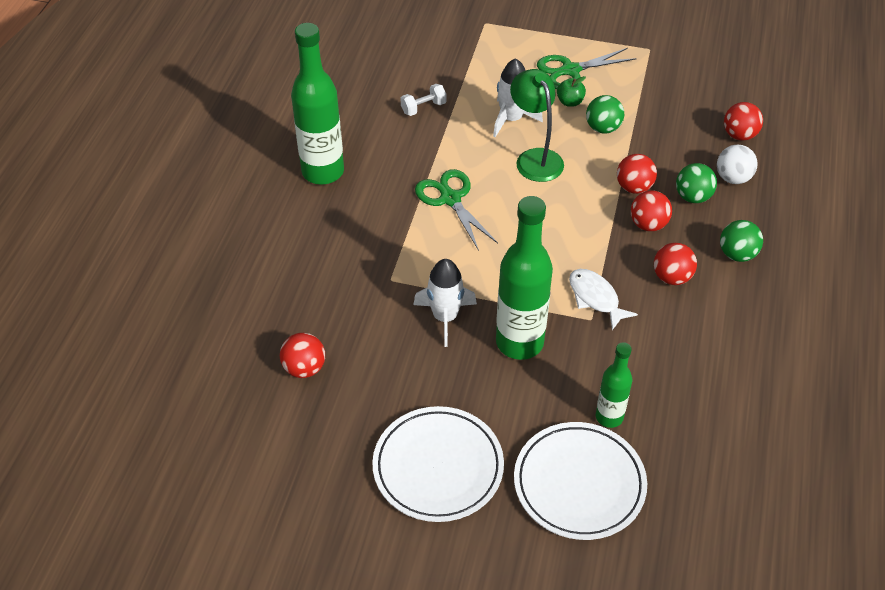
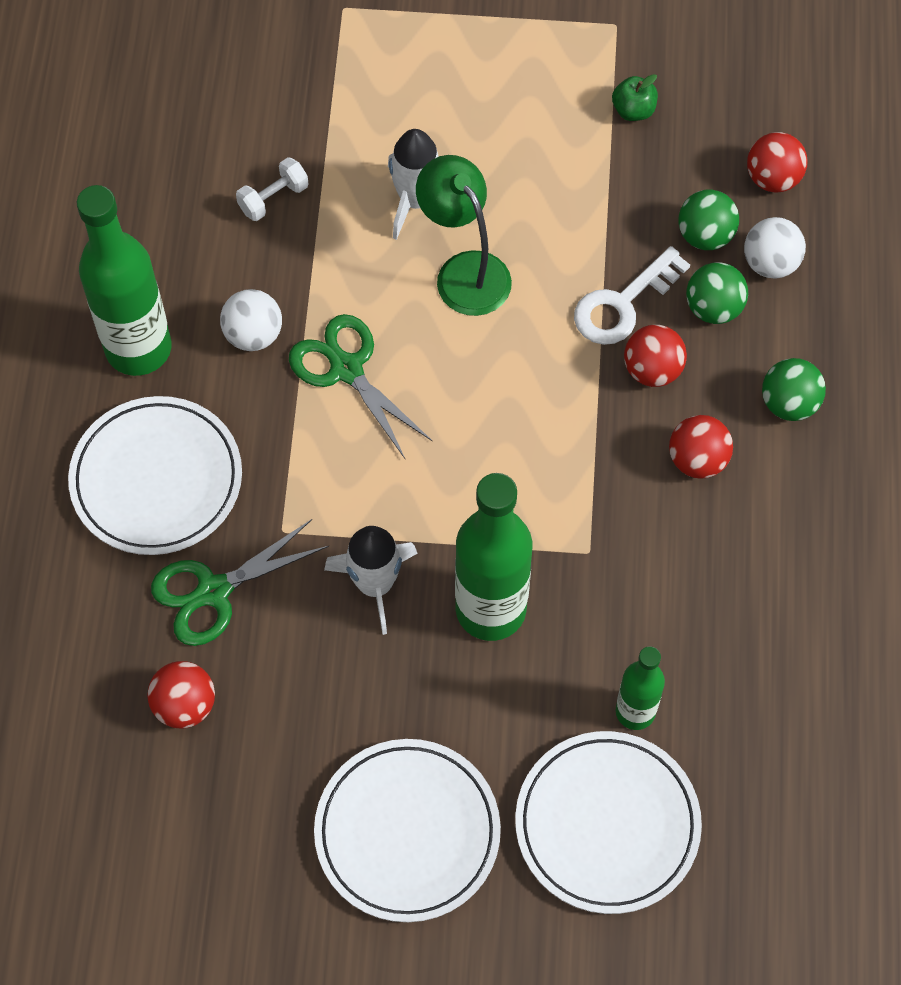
camera: 10 degrees left, 15 degrees up
green scissors [537,48,637,89] -> green scissors moved to [151,519,329,646]
green apple [557,76,586,107] -> green apple moved to [612,74,658,121]
white fish [569,269,638,330] -> none
green ball [586,95,624,133] -> green ball moved to [679,190,739,250]
red ball [617,154,657,194] -> white key [574,246,690,345]
none -> white plate [68,396,242,555]
none -> white ball [220,289,282,351]

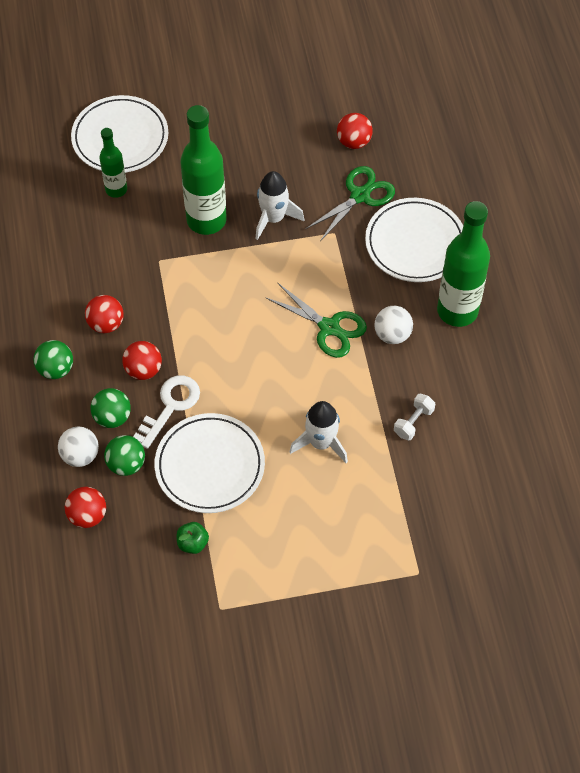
camera: 165 degrees right, 5 degrees down
white plate [314,739,501,922] -> white plate moved to [155,413,265,513]
green lamp [416,155,512,316] -> none

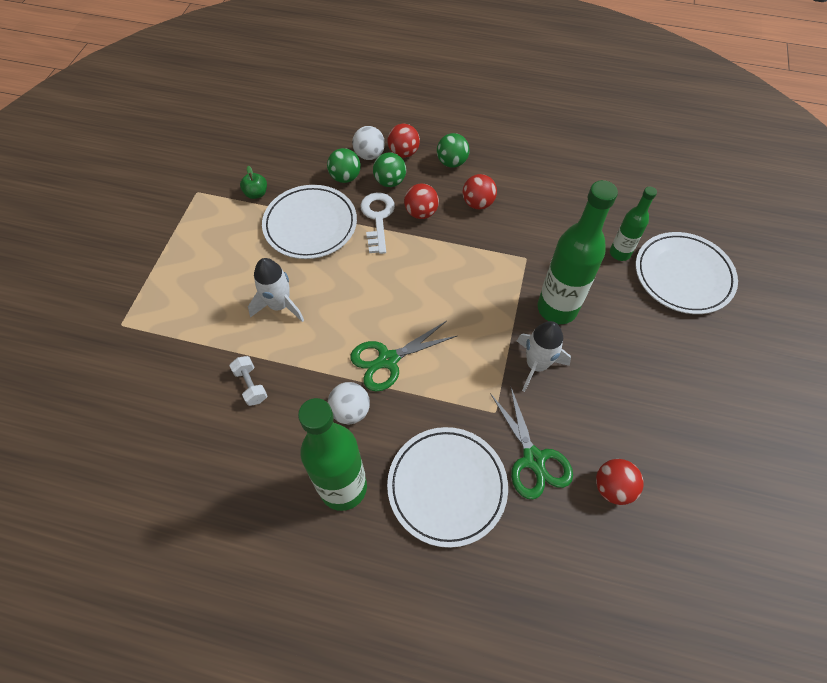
camera: 115 degrees right, 0 degrees up
red ball [65,487,106,528] -> red ball moved to [387,124,420,158]
white key [133,375,200,449] -> white key turned 150 degrees counterclockwise [360,192,395,254]

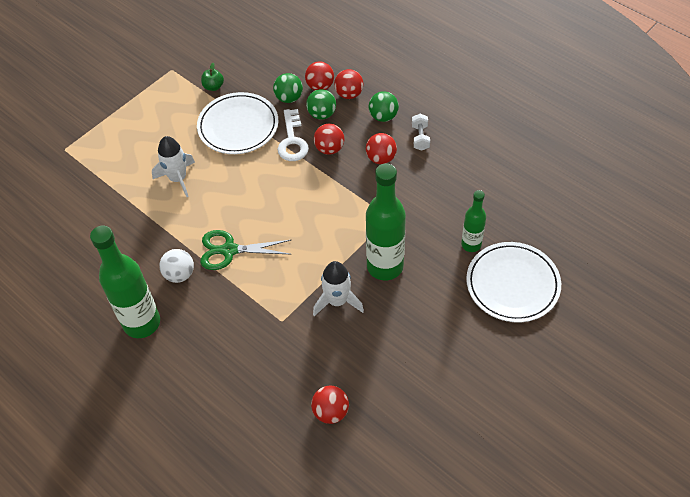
camera: 30 degrees right, 5 degrees down
white dumbbell [229,356,267,406] -> white dumbbell moved to [412,114,430,151]
white ball [352,126,385,160] -> red ball [305,61,334,90]
white key [360,192,395,254] -> white key turned 150 degrees clockwise [278,109,309,161]
white plate [387,427,508,548] -> none
green scissors [490,385,573,499] -> none

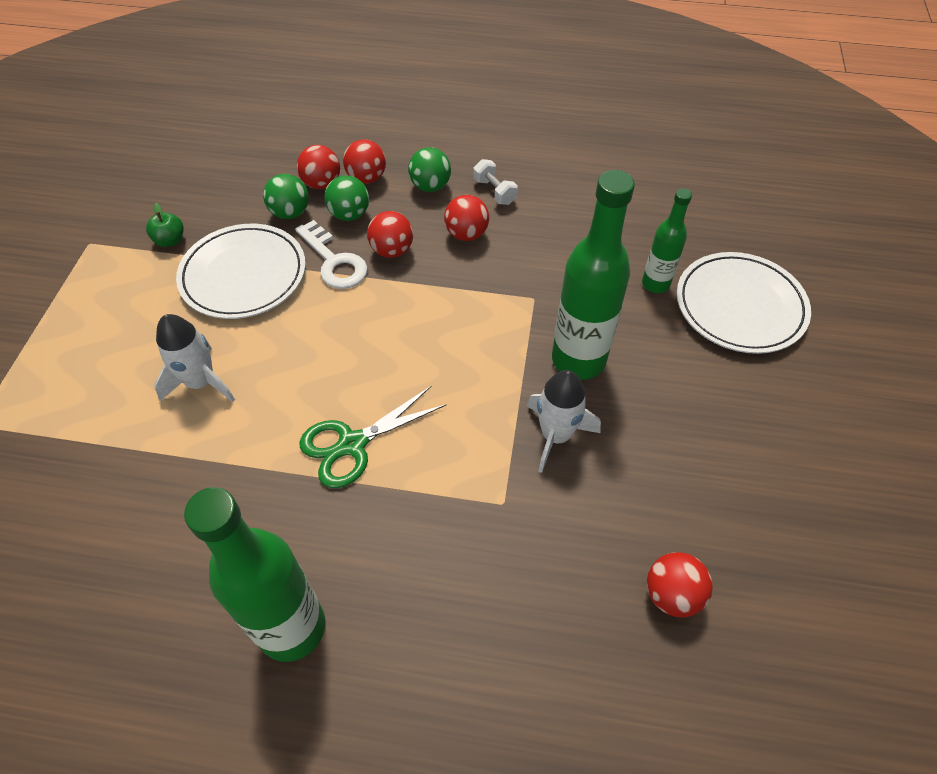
camera: 35 degrees left, 0 degrees up
white ball [159,249,194,283] -> none

